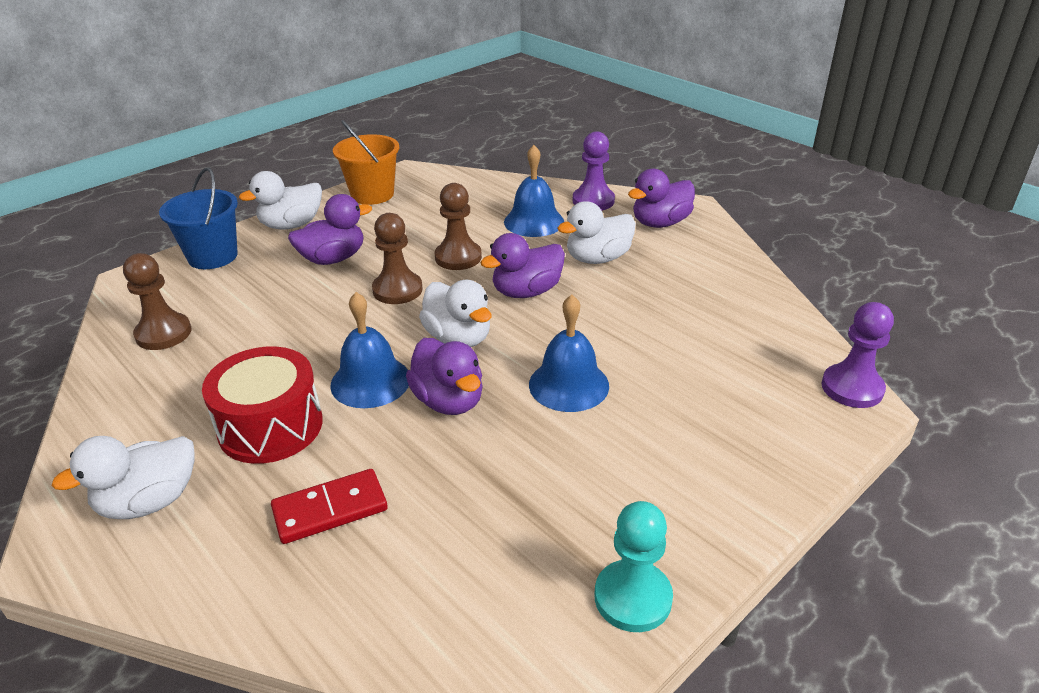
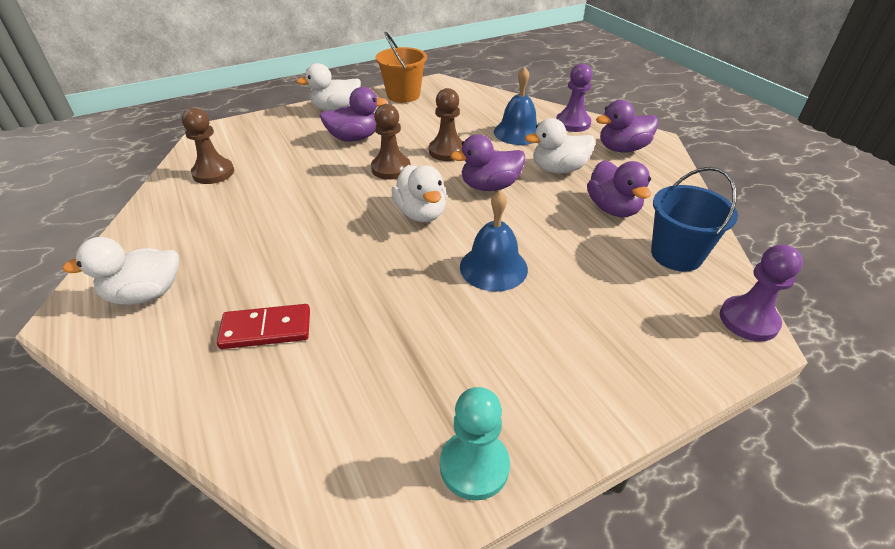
camera: 15 degrees right, 5 degrees up
blue bucket [159,168,238,269] -> blue bucket moved to [651,167,738,272]
red drum [202,346,323,464] -> none
blue bell [330,292,409,408] -> none
purple duck [406,338,483,415] -> purple duck moved to [587,160,651,217]

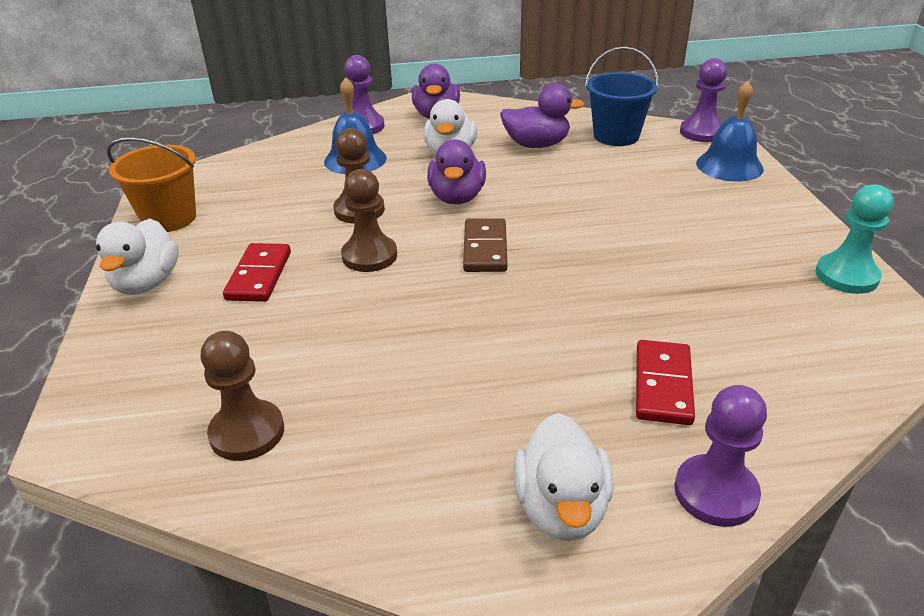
camera: 70 degrees left, 5 degrees down
purple duck [320,87,388,142] -> red domino [223,243,291,302]
white duck [392,165,447,222] -> brown domino [463,218,508,272]
blue bell [460,190,528,292] -> blue bell moved to [696,81,764,182]
none -> purple pawn [675,385,767,527]

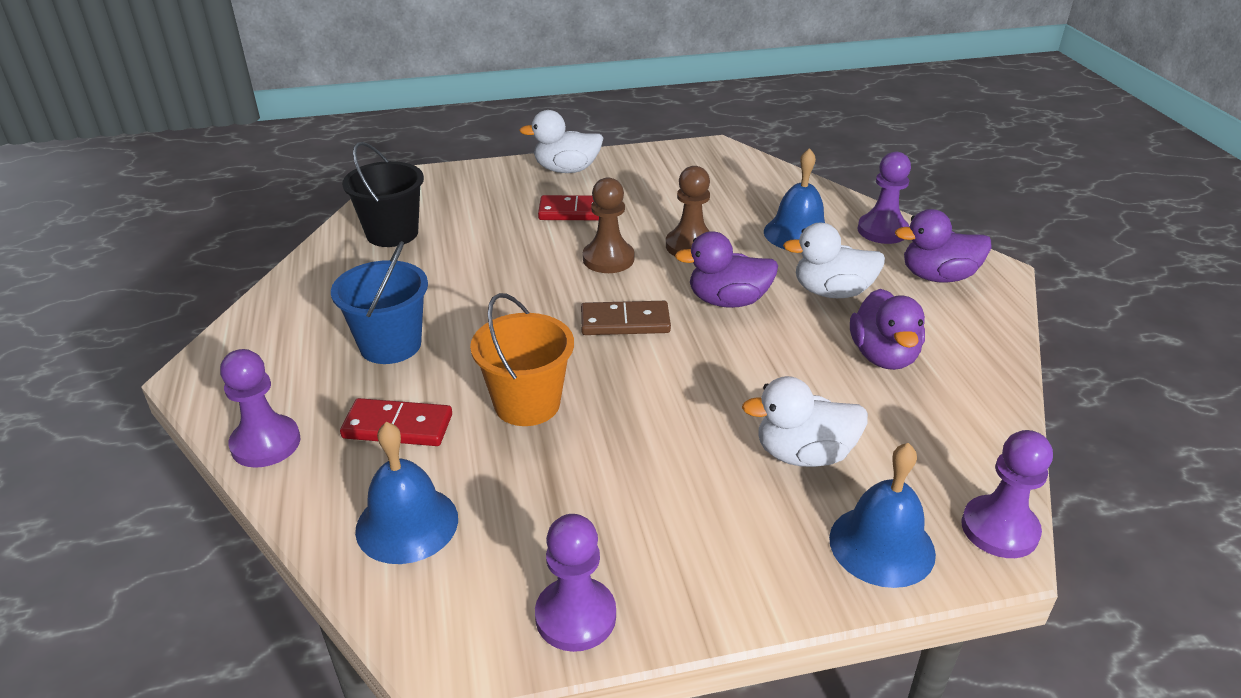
camera: 85 degrees right, 0 degrees up
orange bucket [107,137,196,232] -> orange bucket moved to [470,293,574,426]
brown pawn [200,331,284,461] -> black bucket [342,142,424,247]
white duck [513,413,614,541] -> white duck moved to [742,376,868,467]
blue bucket [585,46,659,146] -> blue bucket moved to [331,241,428,364]
turquoise pawn [815,184,894,294] -> purple pawn [535,514,616,652]
none -> blue bell [355,422,458,564]

